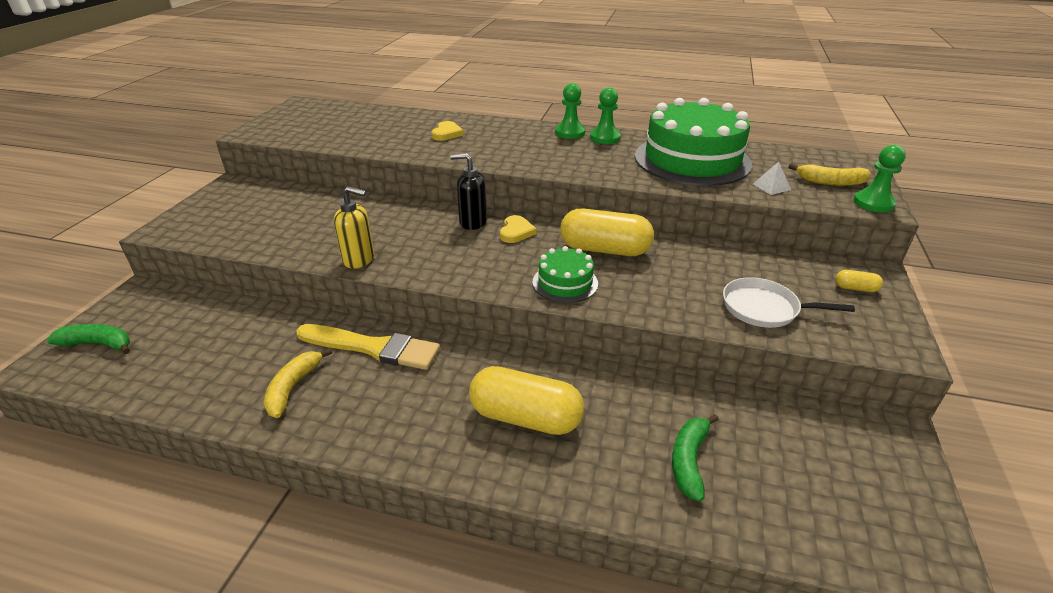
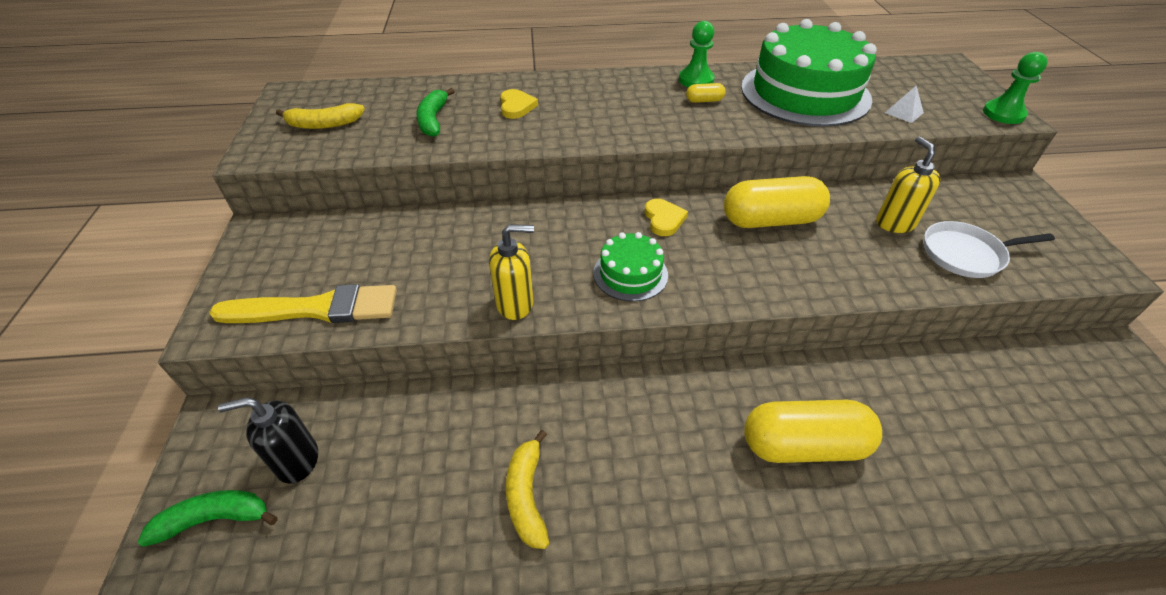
camera: 20 degrees left, 10 degrees up
yellow brush [296,324,440,370] -> yellow brush moved to [209,284,397,323]
black soap dispenser [450,153,487,230] -> black soap dispenser moved to [218,397,318,483]
green cake [533,246,598,303] -> green cake moved to [593,232,668,302]
green pawn [555,83,585,139] -> none
green banana [672,414,719,501] -> green banana moved to [416,88,455,137]
yellow banana [789,163,871,186] -> yellow banana moved to [276,103,365,129]
yellow capsule [835,270,883,292] -> yellow capsule moved to [686,83,726,103]
none -> yellow soap dispenser [876,136,941,233]

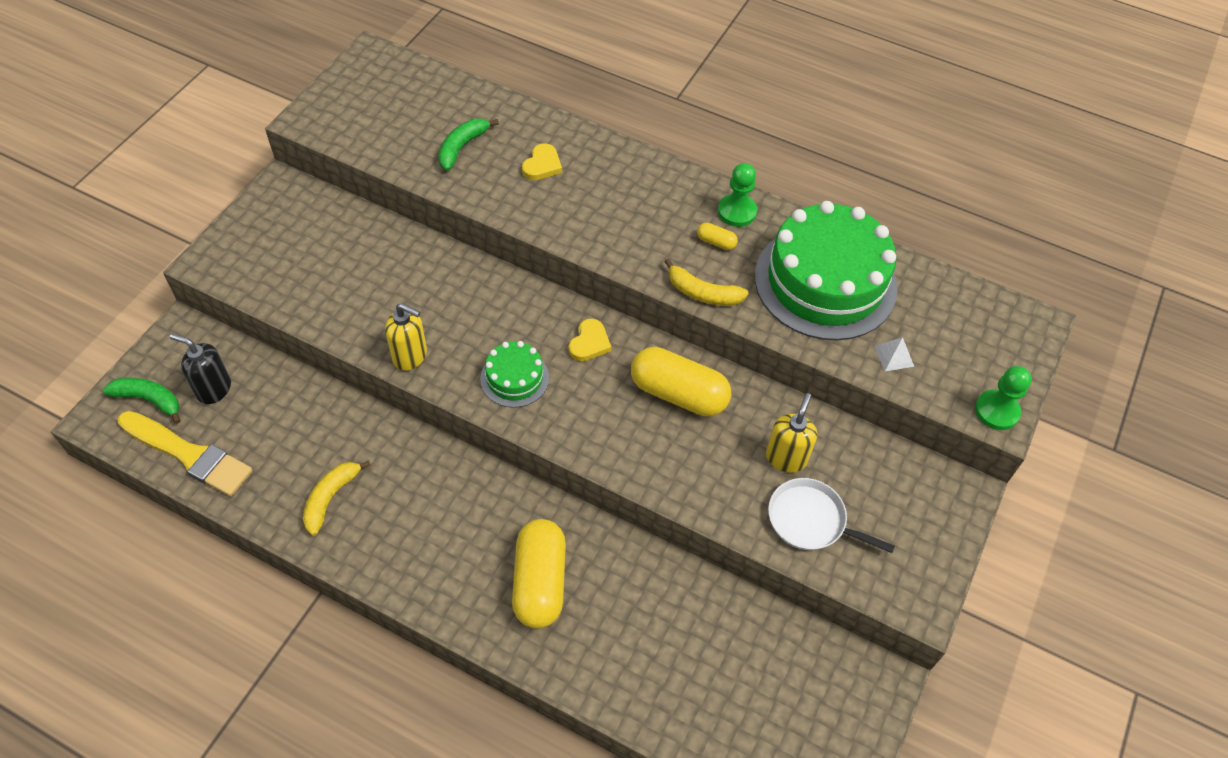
camera: 30 degrees right, 10 degrees up
yellow brush [209,284,397,323] -> yellow brush moved to [118,411,253,496]
yellow banana [276,103,365,129] -> yellow banana moved to [664,258,749,306]
yellow capsule [744,400,882,463] -> yellow capsule turned 60 degrees clockwise [512,519,566,629]

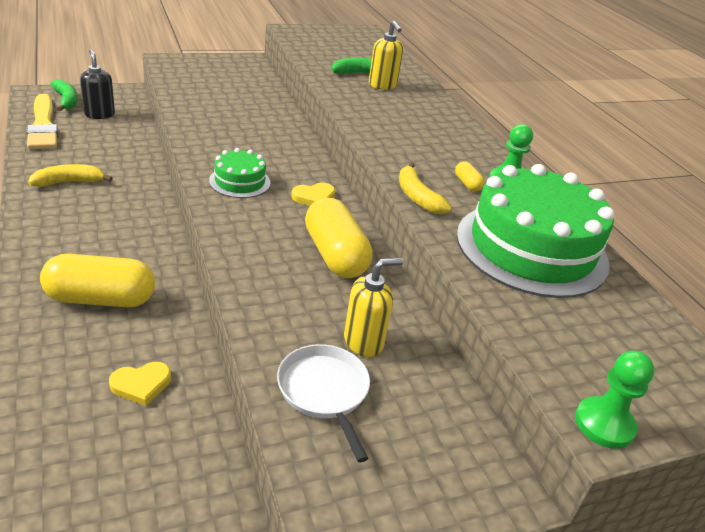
camera: 40 degrees right, 20 degrees down
yellow soap dispenser [385,303,427,371] -> yellow soap dispenser moved to [369,21,403,90]
yellow capsule [512,519,566,629] -> yellow capsule turned 45 degrees clockwise [40,254,155,307]
yellow heart [522,143,562,180] -> yellow heart moved to [109,362,171,406]
white pyramid [874,337,914,371] -> none

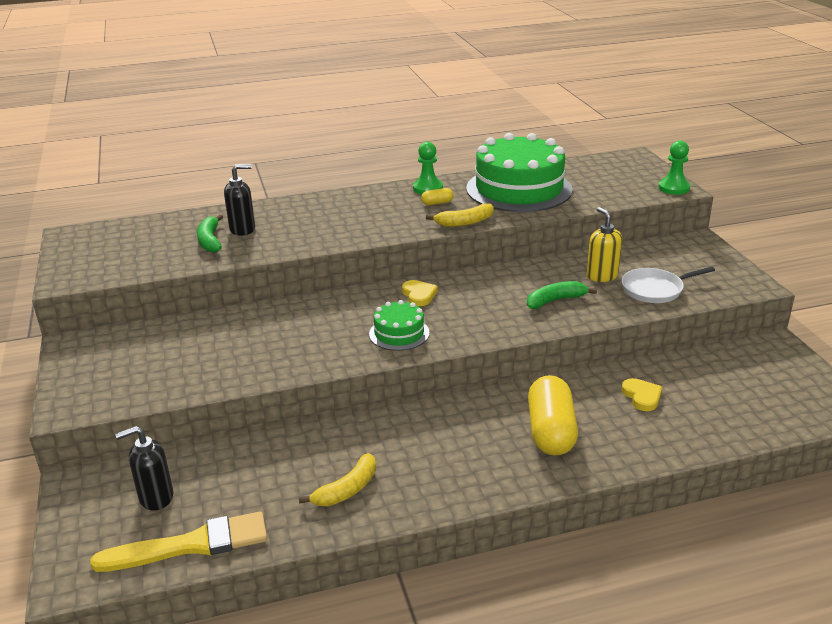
camera: 80 degrees left, 5 degrees down
yellow banana [28,164,113,187] -> yellow banana turned 120 degrees counterclockwise [299,453,376,506]
green banana [51,79,78,111] -> green banana moved to [527,281,597,309]
yellow capsule [305,198,373,278] -> none
yellow soap dispenser [369,21,403,90] -> black soap dispenser [224,164,255,236]

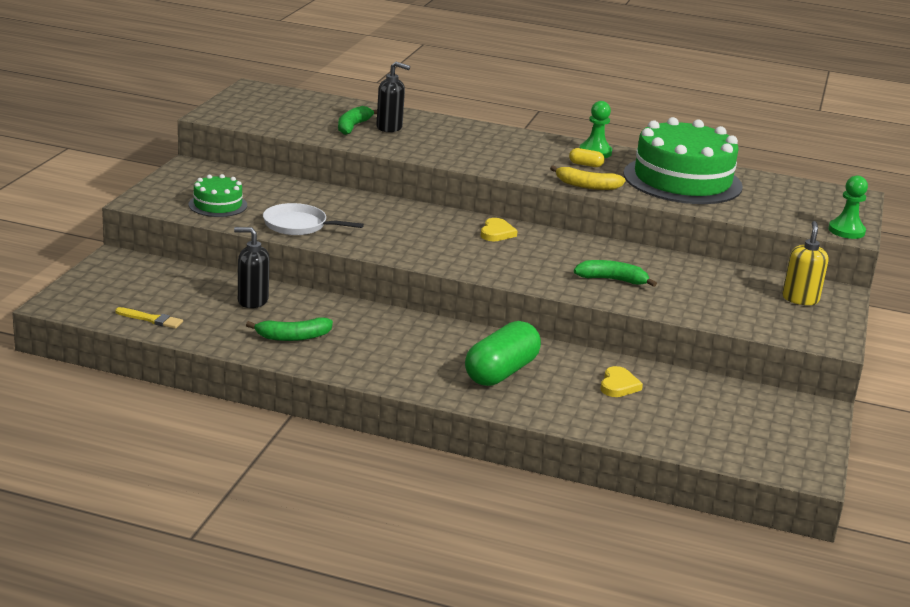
camera: 30 degrees right, 5 degrees down
yellow brush [90,512,267,572] -> yellow brush [115,307,183,329], size x0.49
black soap dispenser [115,426,173,510] -> black soap dispenser moved to [234,227,269,308]
yellow banana [299,453,376,506] -> green banana [246,317,333,341]
green cake [369,300,429,351] -> green cake moved to [189,174,247,217]
yellow capsule [528,375,578,455] -> green capsule [465,321,541,386]
yellow soap dispenser [587,207,622,282] -> yellow soap dispenser moved to [782,221,829,305]
white pan [622,267,715,303] -> white pan moved to [263,203,364,235]

